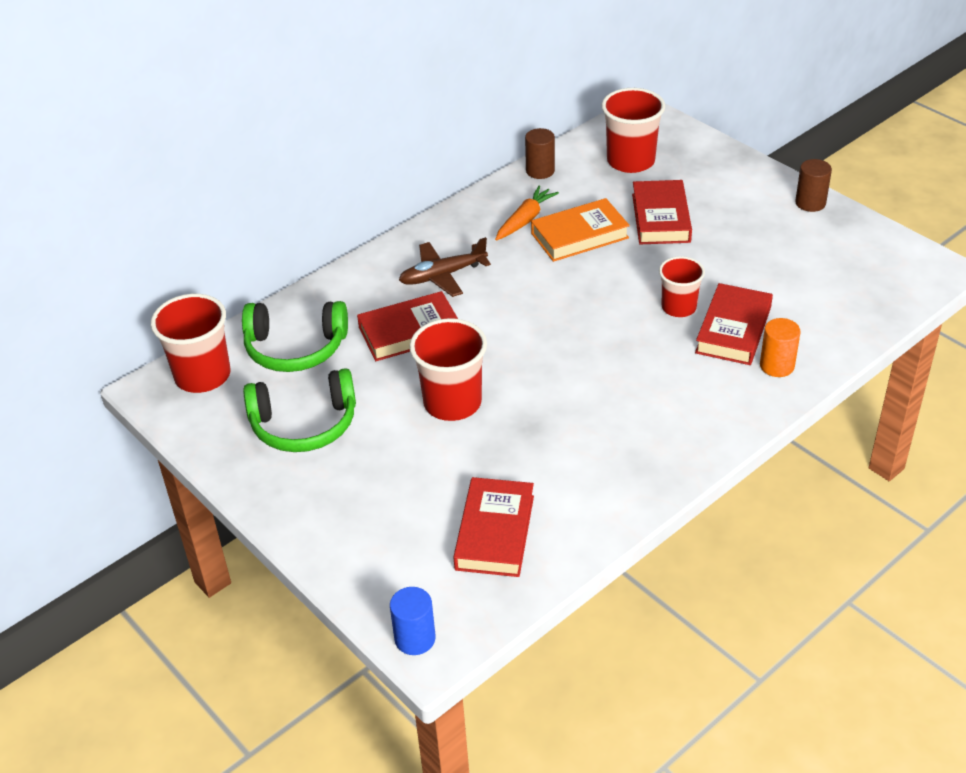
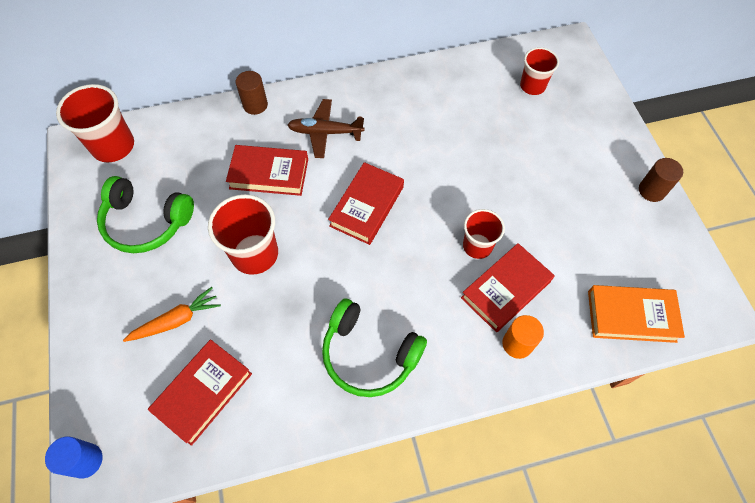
camera: 25 degrees right, 20 degrees up
green headphones [242,301,348,372] -> green headphones moved to [322,299,427,397]
orange carrot [495,185,559,241] -> orange carrot moved to [123,287,221,342]
brown cylinder [525,128,555,179] -> brown cylinder moved to [236,71,268,115]
orange book [531,198,630,262] -> orange book moved to [588,285,685,343]
red cup [602,88,665,173] -> red cup [520,47,559,95], size x0.64
red book [632,180,692,244] -> red book moved to [328,162,404,245]

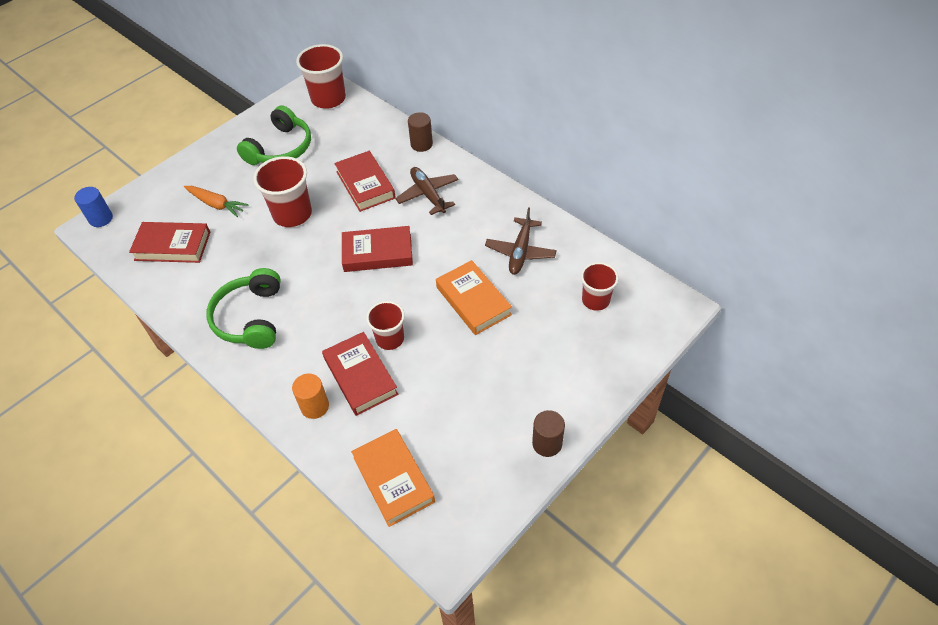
camera: 60 degrees right, 10 degrees down
green headphones [97,176,194,253] -> green headphones turned 135 degrees counterclockwise [237,105,311,165]
red book [461,243,555,332] -> red book turned 45 degrees clockwise [322,332,399,416]
none -> orange book [436,260,512,335]
none -> brown plane [485,207,557,275]

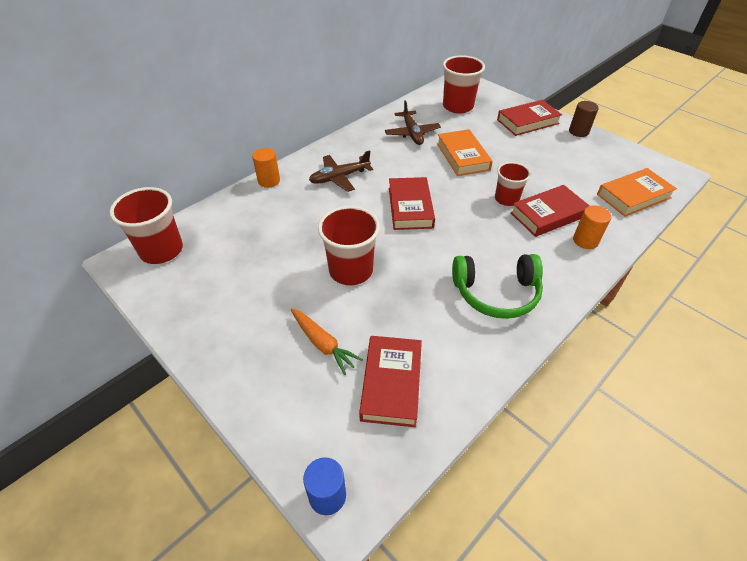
camera: 90 degrees left, 5 degrees down
orange carrot [184,186,249,217] -> orange carrot turned 105 degrees clockwise [291,309,363,375]
green headphones [237,105,311,165] -> none
red book [334,151,396,212] -> red book moved to [497,100,562,136]
brown cylinder [408,112,433,152] -> orange cylinder [252,148,280,188]
orange book [436,260,512,335] -> orange book turned 75 degrees counterclockwise [437,129,493,176]
brown plane [485,207,557,275] -> brown plane turned 60 degrees clockwise [385,100,441,145]
red cup [581,262,619,311] -> red cup [443,55,485,113], size x1.57

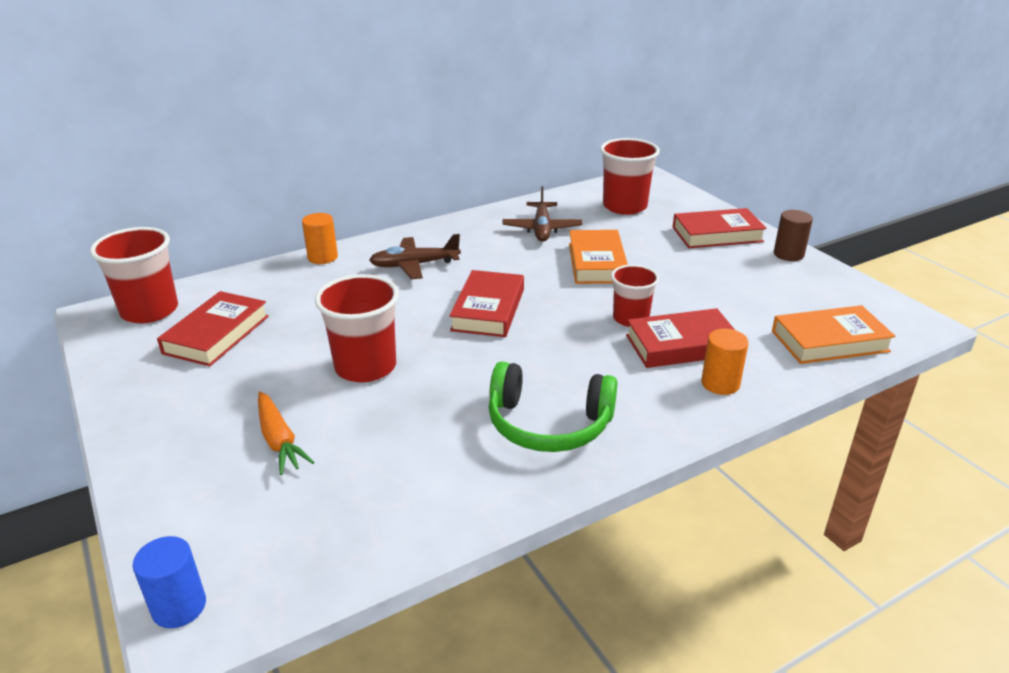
camera: 15 degrees right, 15 degrees down
red book [359,336,422,427] -> red book moved to [157,291,269,366]

